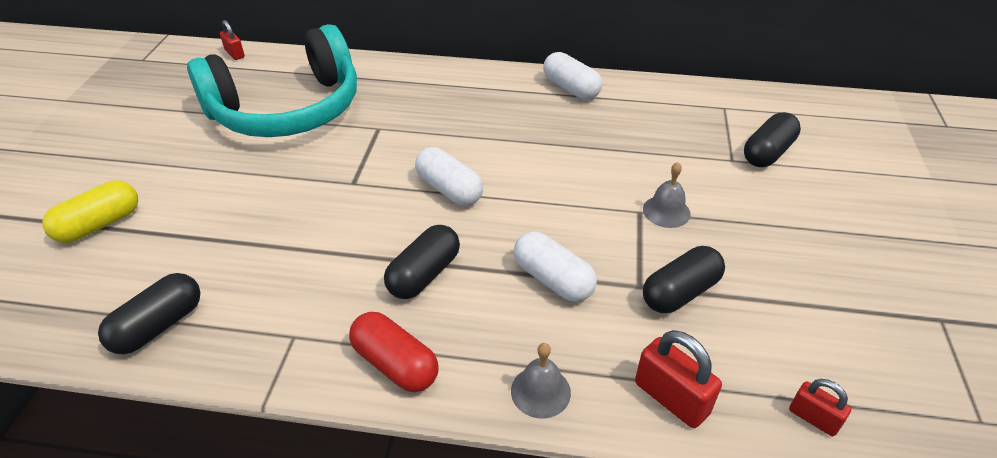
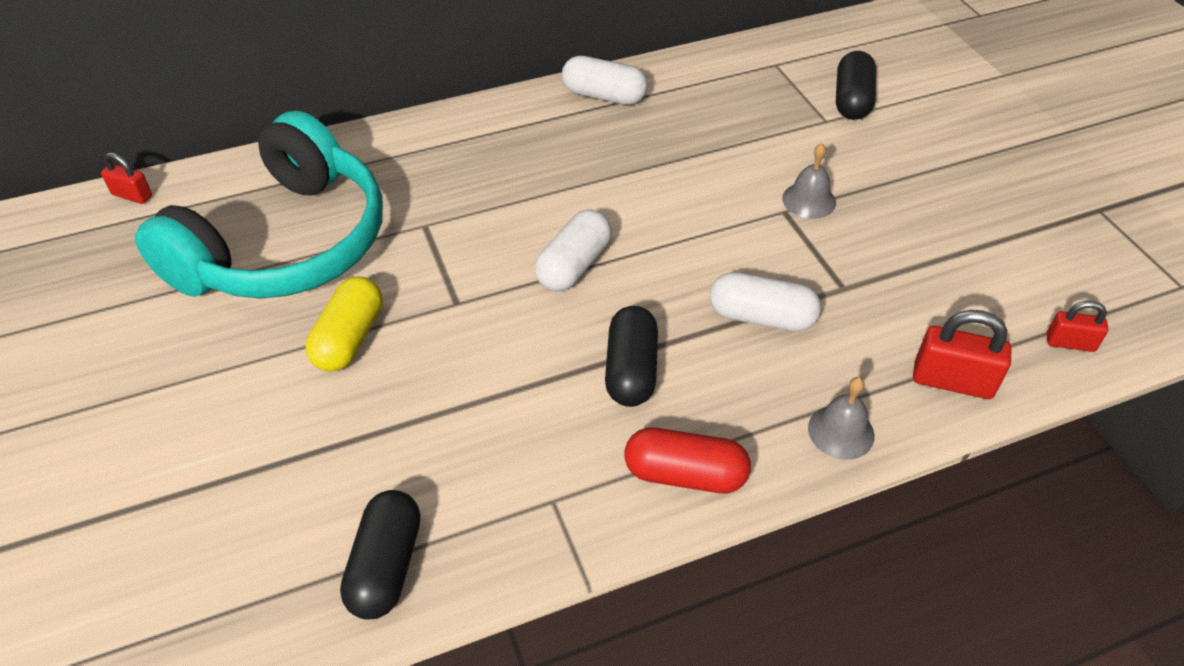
camera: 30 degrees left, 5 degrees up
yellow capsule [42,180,138,243] -> yellow capsule moved to [306,276,383,372]
white capsule [415,147,483,206] -> white capsule turned 75 degrees counterclockwise [535,209,612,291]
black capsule [643,246,725,313] -> none

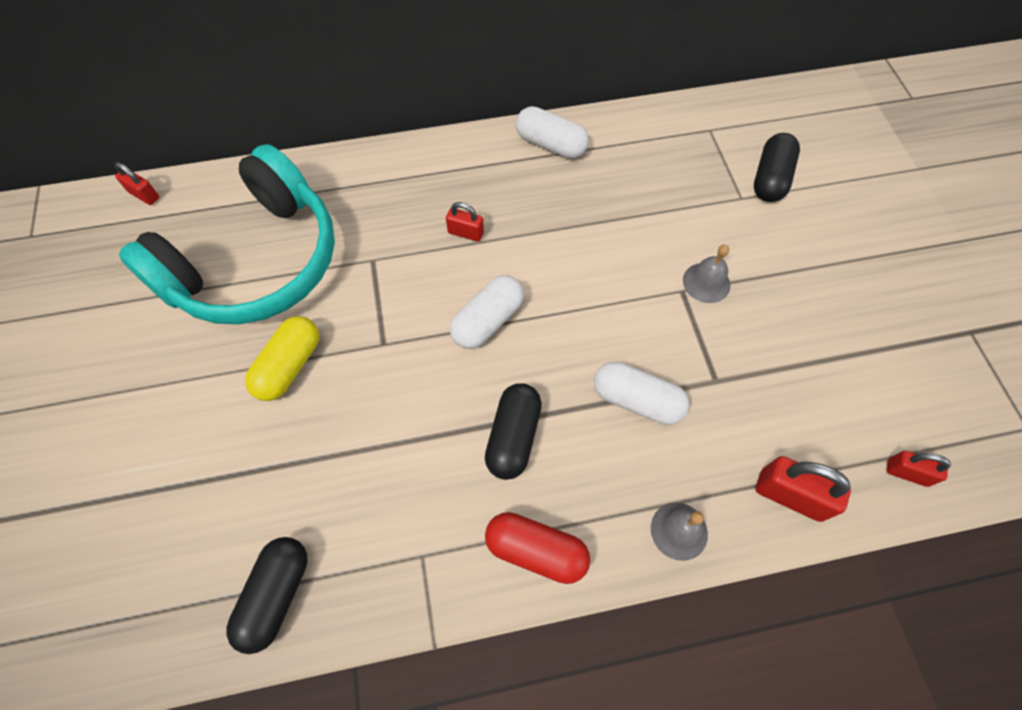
camera: 10 degrees right, 15 degrees up
none -> red padlock [446,202,484,242]

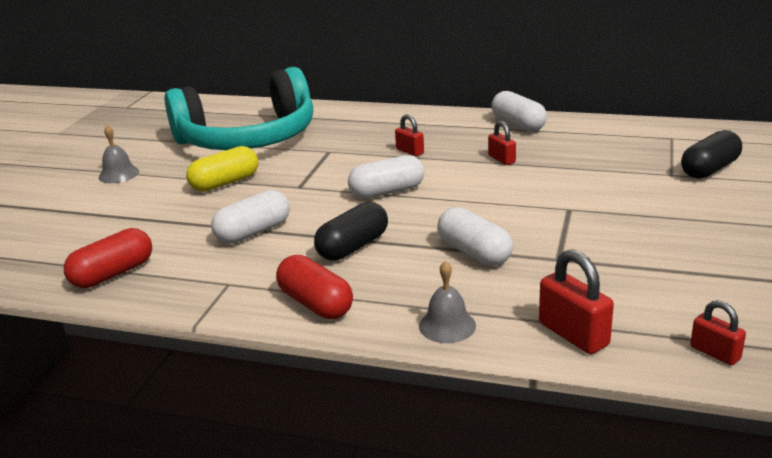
camera: 30 degrees right, 35 degrees down
red padlock [115,162,159,205] -> red padlock moved to [488,121,516,165]
black capsule [227,537,308,654] -> red capsule [64,228,152,288]
grey bell [683,245,731,303] -> grey bell moved to [99,125,139,183]
none -> white capsule [211,190,290,244]

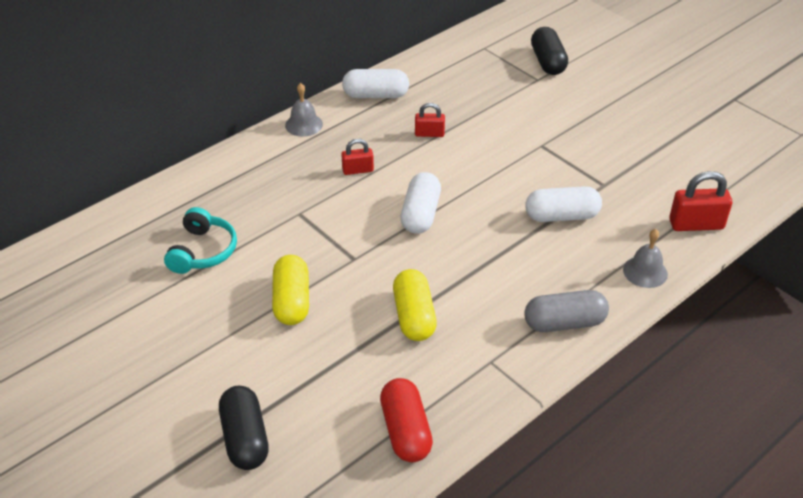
camera: 60 degrees left, 15 degrees up
grey bell [99,125,139,183] -> grey bell moved to [285,83,323,137]
turquoise headphones [164,67,313,150] -> turquoise headphones [164,207,237,274], size x0.44
white capsule [211,190,290,244] -> yellow capsule [393,269,437,341]
red capsule [276,255,353,319] -> grey capsule [524,290,609,332]
black capsule [314,202,388,261] -> black capsule moved to [219,385,269,470]
red padlock [690,300,746,366] -> none

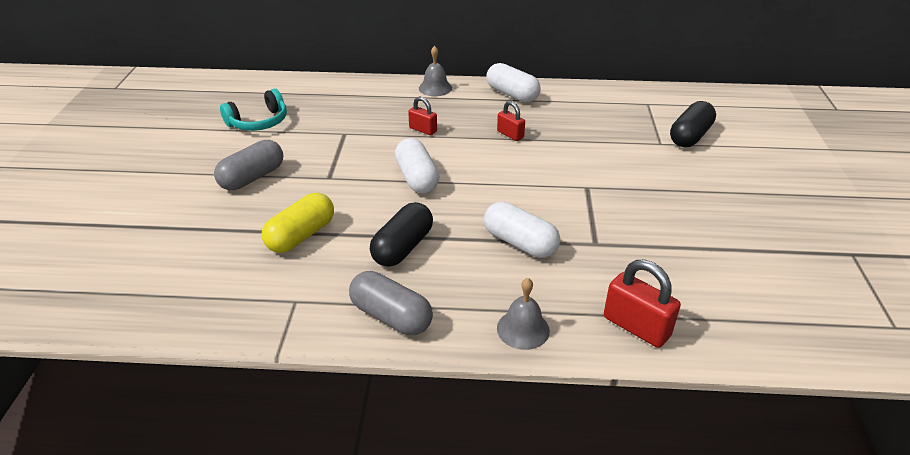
camera: 45 degrees right, 5 degrees down
black capsule [219,385,269,470] -> black capsule moved to [370,202,433,267]
yellow capsule [272,255,309,325] -> grey capsule [214,140,283,190]
red capsule [380,378,433,462] -> none
white capsule [400,172,441,234] -> white capsule turned 75 degrees counterclockwise [395,138,440,194]

